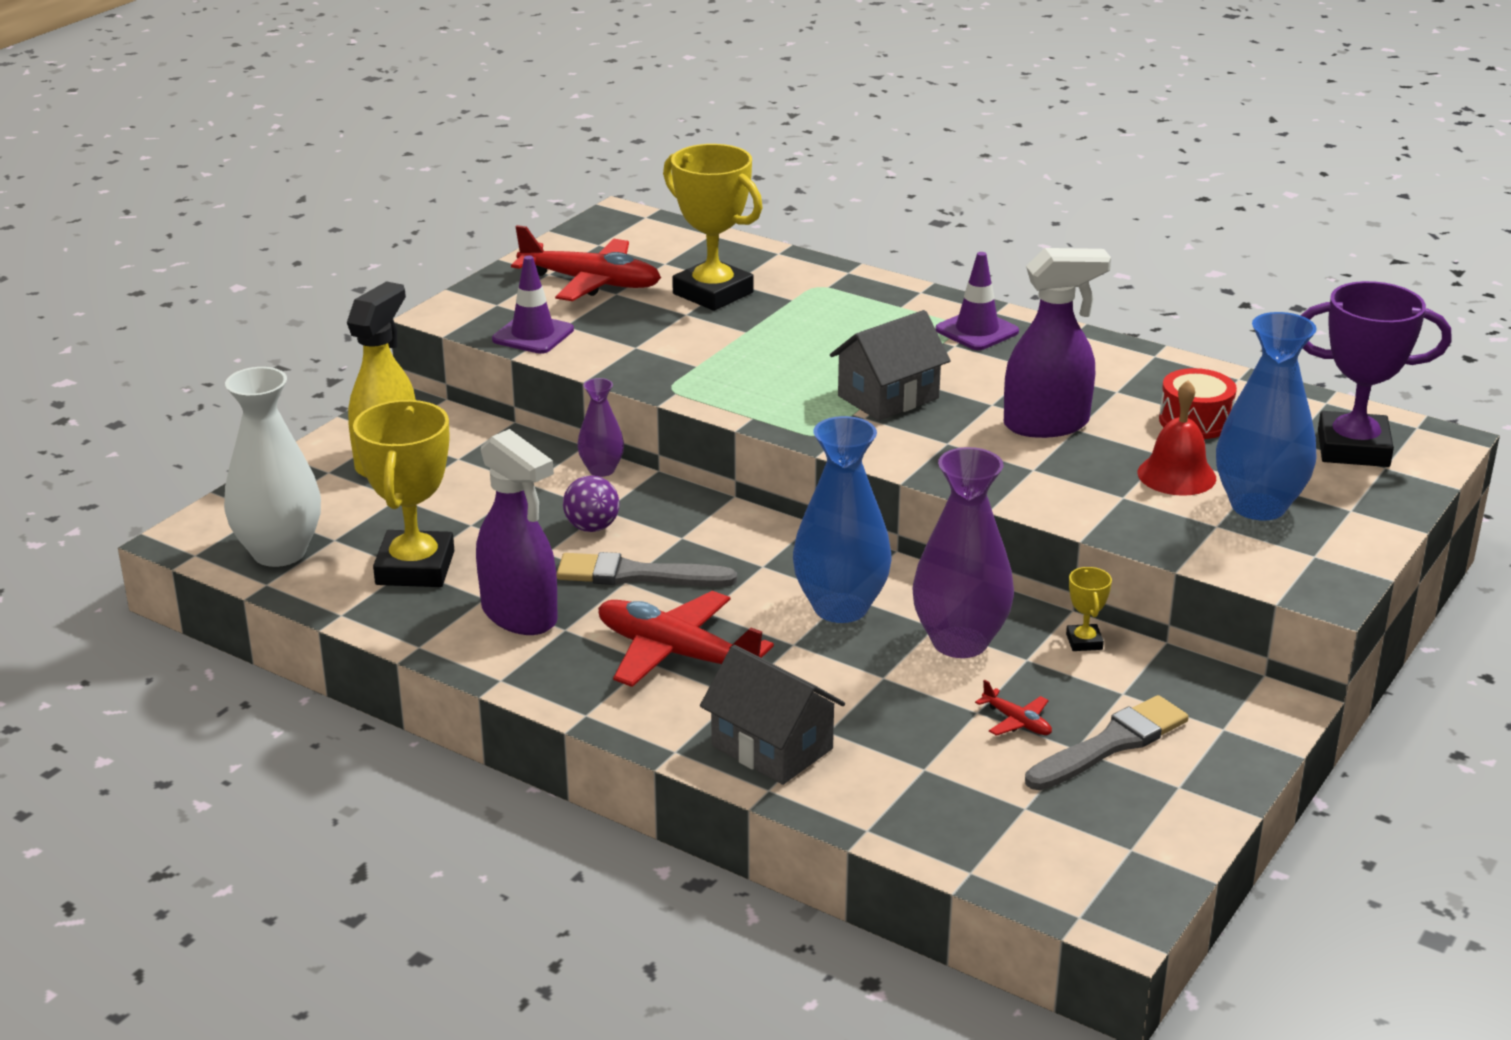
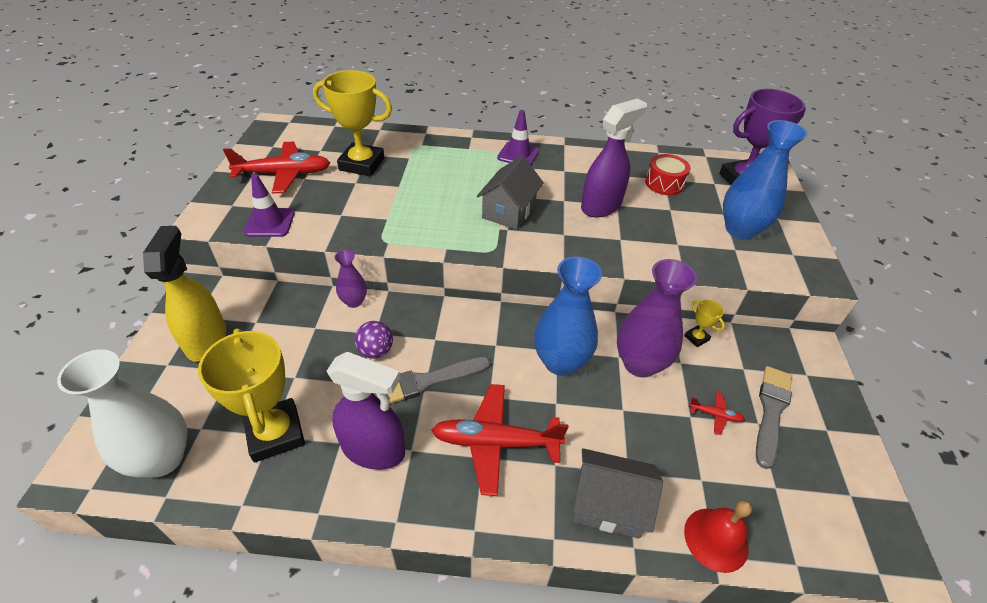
camera: 30 degrees left, 15 degrees up
red bell [1138,380,1216,496] -> red bell moved to [684,500,752,573]

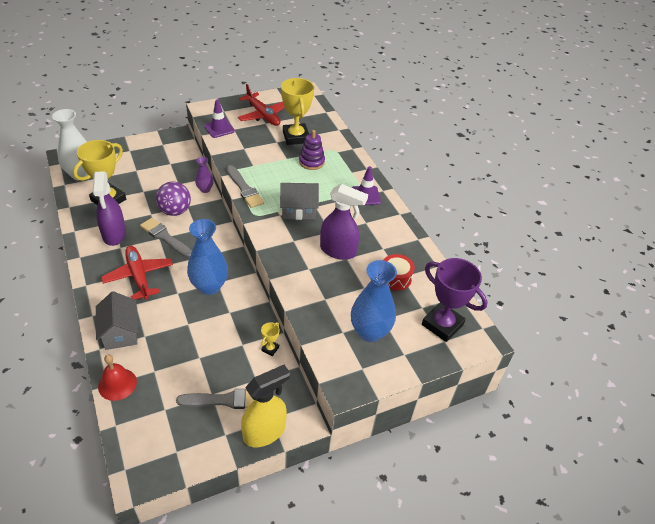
camera: 60 degrees right, 0 degrees up
yellow spray bottle [143,226,226,362] -> yellow spray bottle moved to [241,365,290,447]
purple ball [354,321,393,359] -> purple ball [156,182,191,216], size x1.57
purple vase [617,259,697,377] -> none
red plane [689,392,745,435] -> none
none -> grey brush [226,165,264,208]
none -> purple stacking toy [299,130,325,170]

